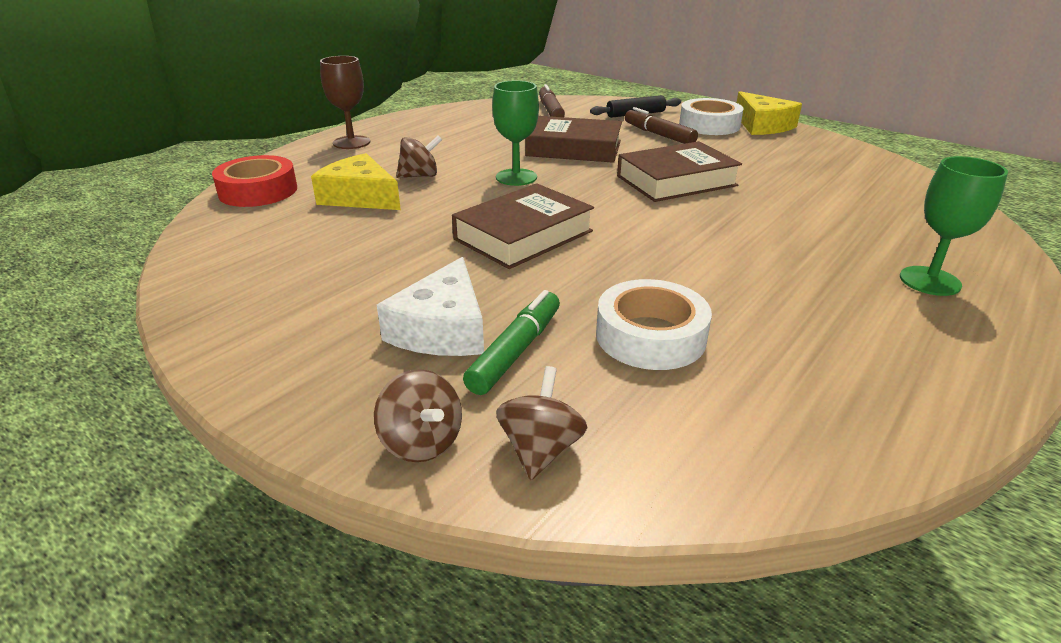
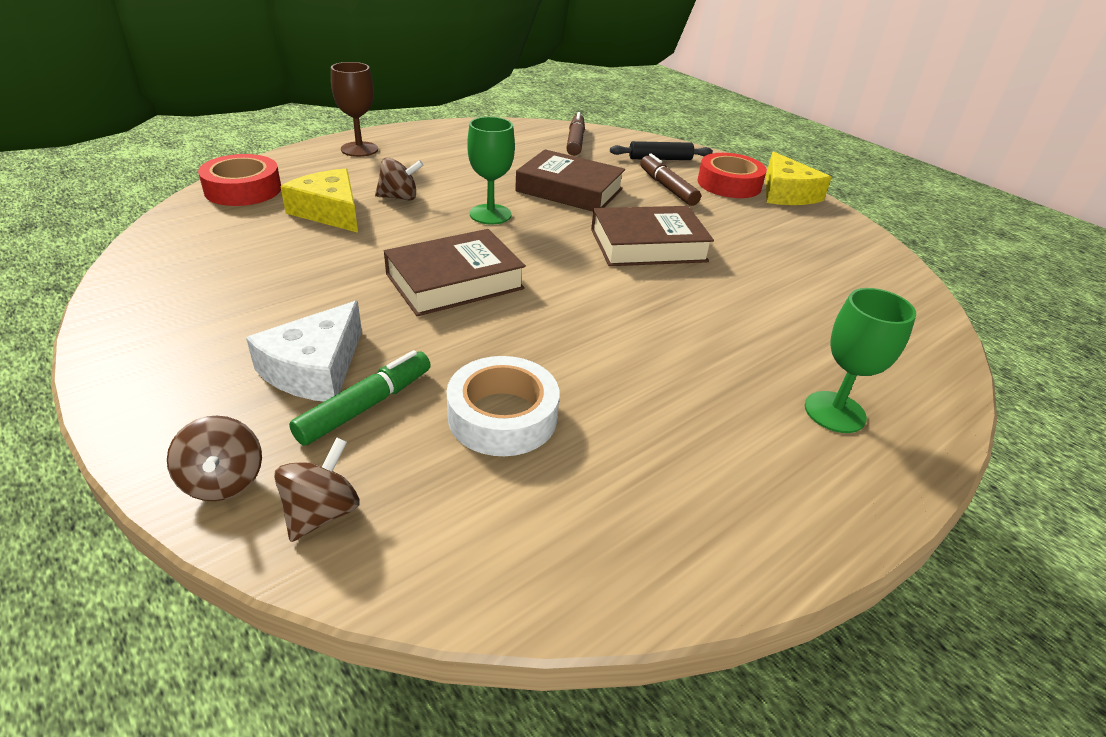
camera: 10 degrees right, 5 degrees up
white tape [679,98,744,135] -> red tape [698,153,767,198]

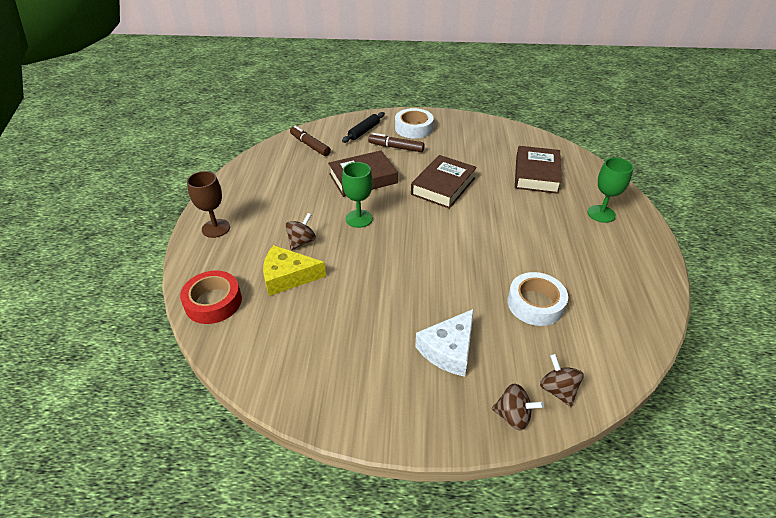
camera: 45 degrees left, 5 degrees up
white cheese [246,301,362,402] -> white cheese turned 60 degrees clockwise [415,309,474,377]
green marker [289,350,431,446] -> none
brown book [384,229,526,316] -> brown book moved to [515,146,562,194]
red tape [698,153,767,198] -> white tape [395,108,434,139]
yellow cheese [766,152,832,205] -> none

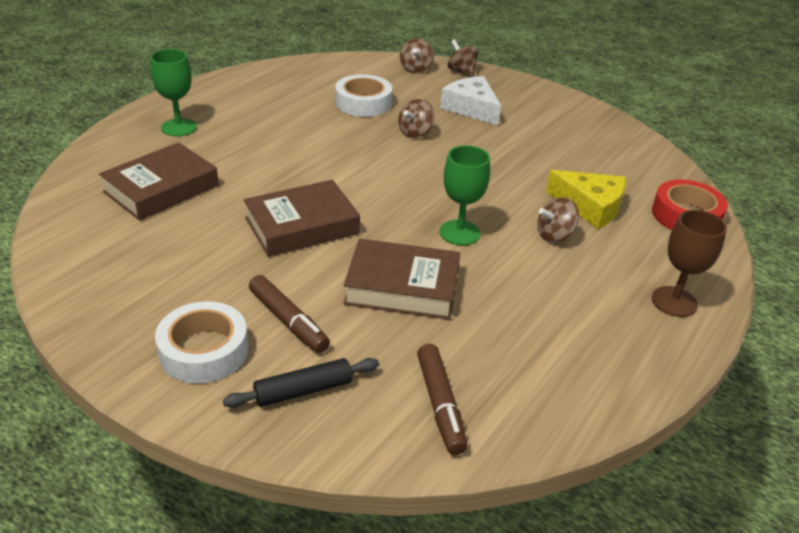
camera: 150 degrees left, 5 degrees down
white cheese [415,309,474,377] -> white cheese turned 105 degrees counterclockwise [441,76,501,125]
none -> brown spinning top [398,99,435,138]

